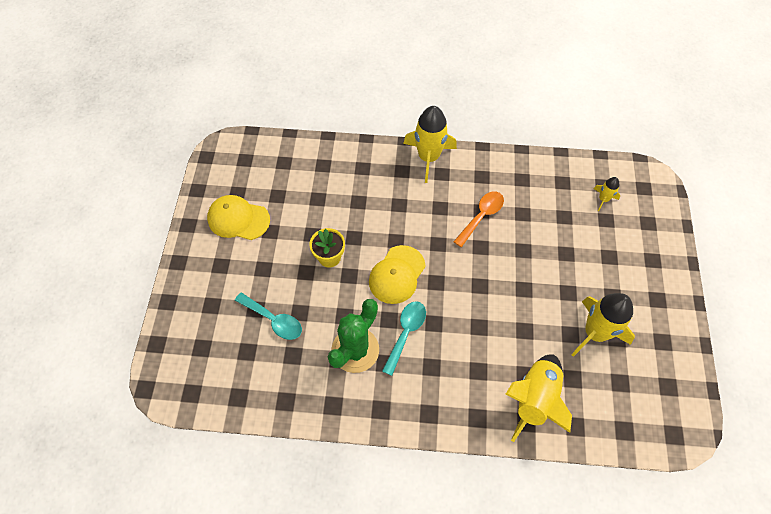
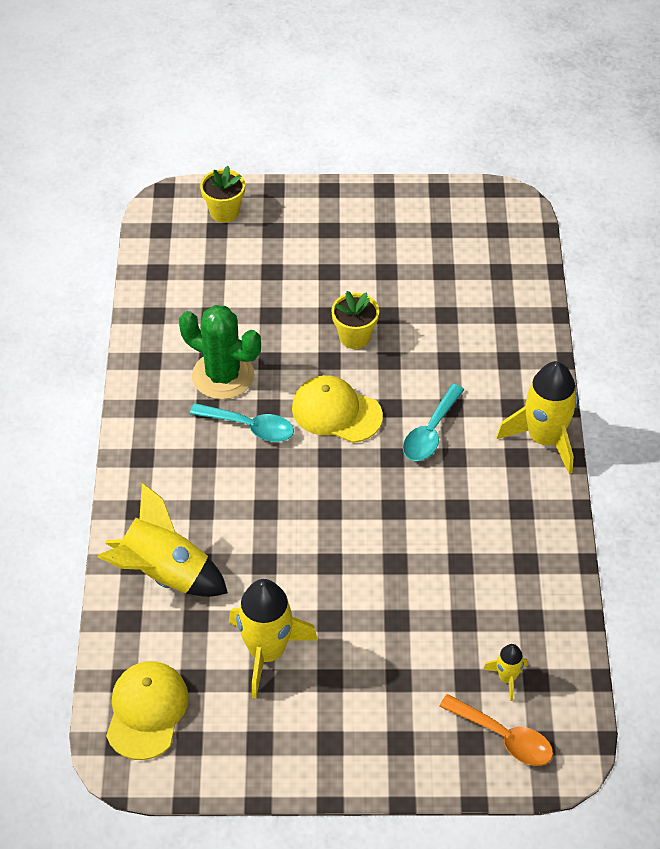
camera: 85 degrees right, 10 degrees down
yellow cap [207,195,270,240] -> yellow cap moved to [106,661,189,760]
turquoise spoon [235,292,302,340] -> turquoise spoon moved to [403,384,464,461]
orange spoon [454,191,504,247] -> orange spoon moved to [439,694,553,766]
none -> yellow flower pot [200,166,245,223]

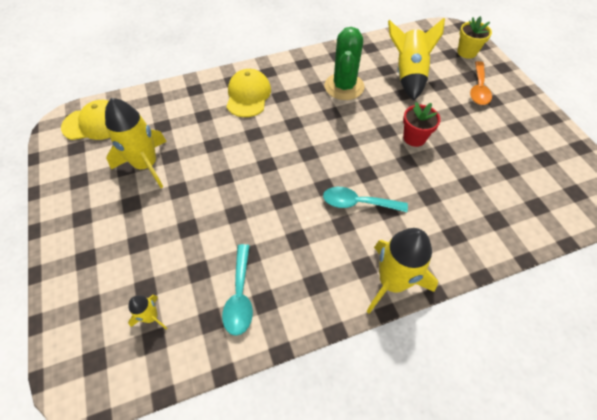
camera: 70 degrees right, 5 degrees up
yellow rocket [97,482,228,597] -> yellow rocket moved to [388,18,445,100]
turquoise spoon [190,403,294,442] -> turquoise spoon moved to [222,244,253,336]
yellow cap [292,375,383,443] -> yellow cap moved to [226,69,271,117]
yellow flower pot [331,291,379,349] -> red flower pot [403,102,441,147]
orange spoon [439,694,553,766] -> orange spoon moved to [470,61,492,105]

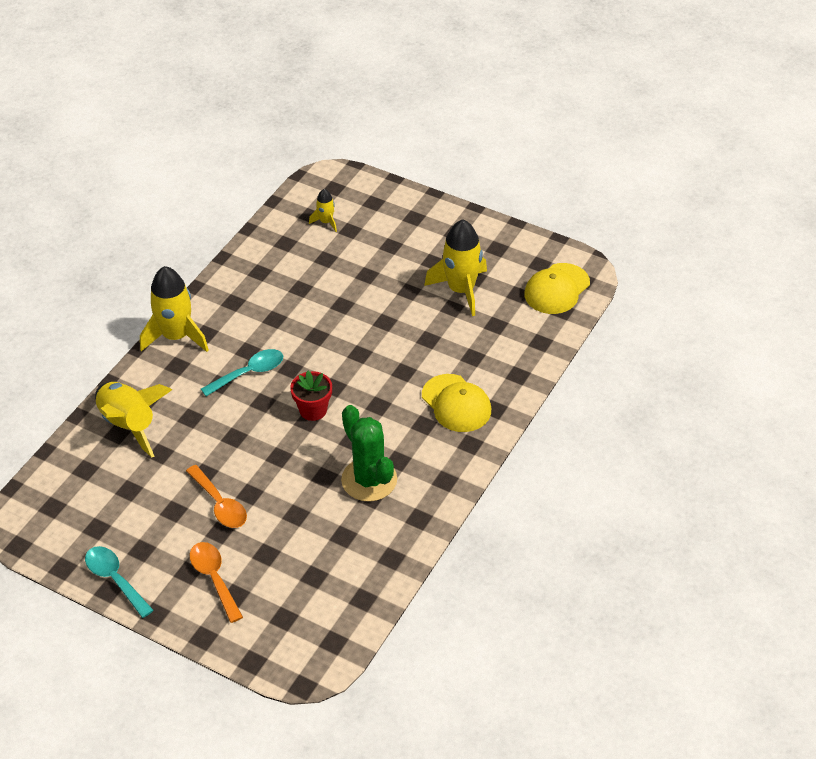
camera: 140 degrees right, 10 degrees down
turquoise spoon [222,244,253,336] -> turquoise spoon moved to [85,546,154,618]
yellow rocket [388,18,445,100] -> yellow rocket moved to [95,382,172,458]
red flower pot [403,102,441,147] -> red flower pot moved to [290,371,332,421]
yellow flower pot [457,16,492,59] -> none
none -> orange spoon [186,465,247,528]

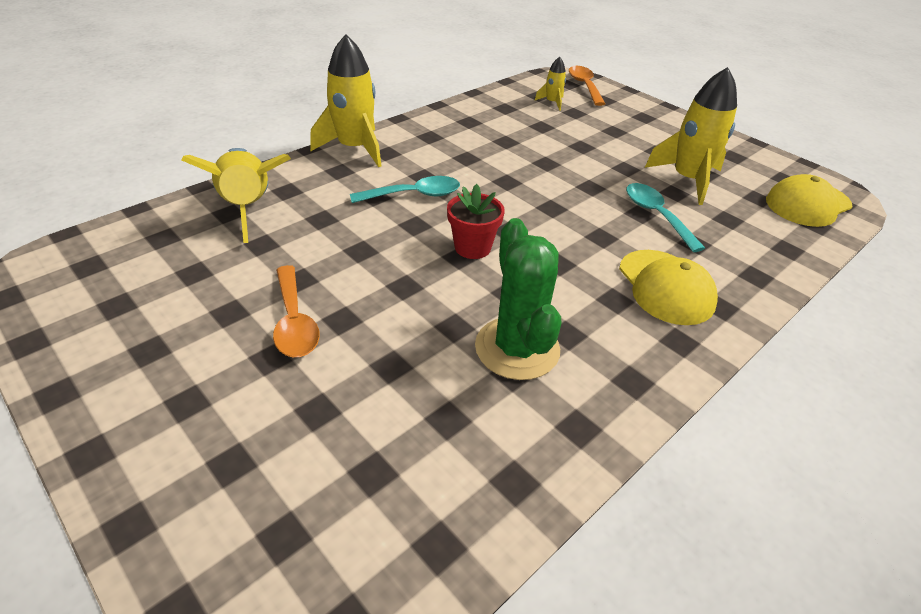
camera: 15 degrees right, 5 degrees down
turquoise spoon [85,546,154,618] -> turquoise spoon moved to [626,183,705,252]
orange spoon [190,542,243,623] -> orange spoon moved to [569,66,605,106]

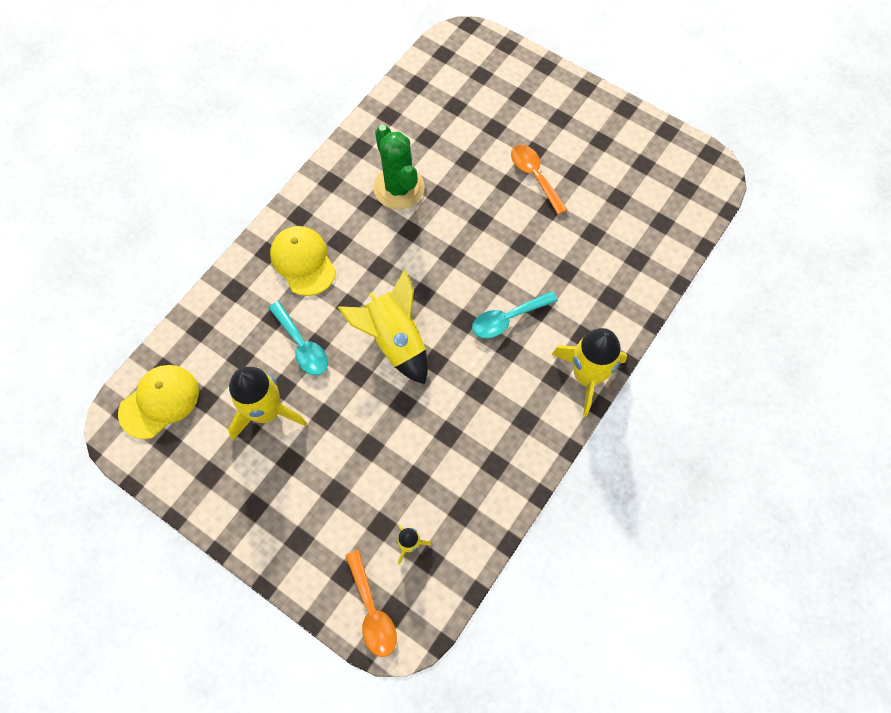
camera: 170 degrees right, 25 degrees up
yellow rocket [181,148,291,243] -> yellow rocket moved to [338,269,428,384]
red flower pot [447,184,505,259] -> none

